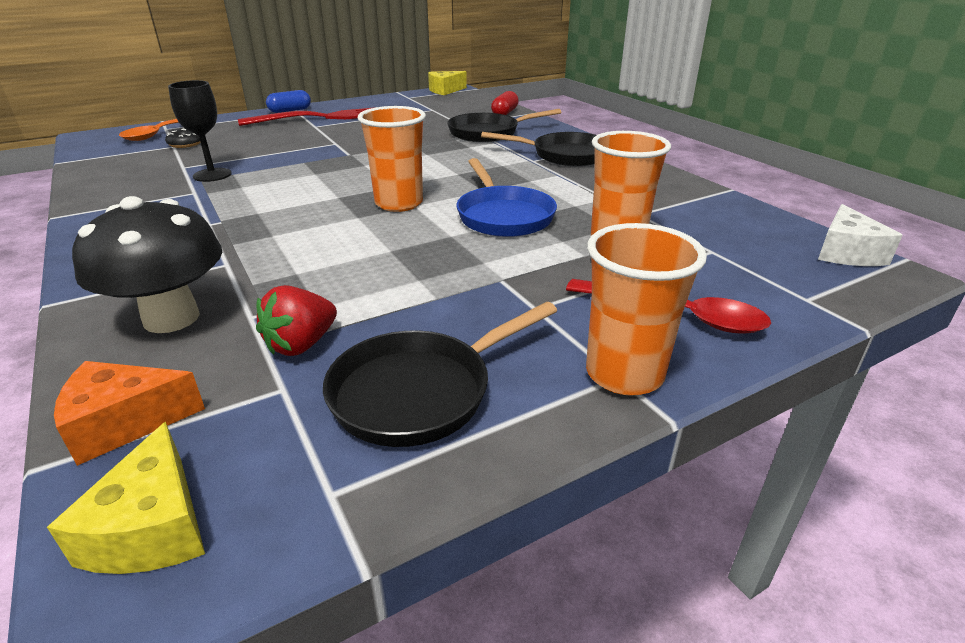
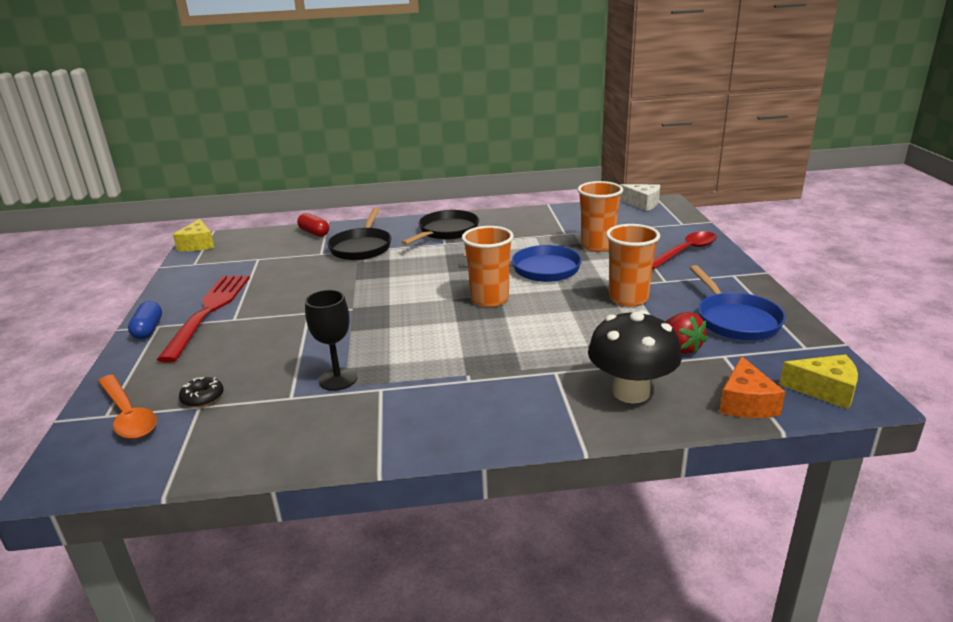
camera: 65 degrees left, 5 degrees down
black pan [323,302,557,447] -> blue pan [690,265,786,340]
orange cup [586,223,707,396] -> orange cup moved to [606,224,660,307]

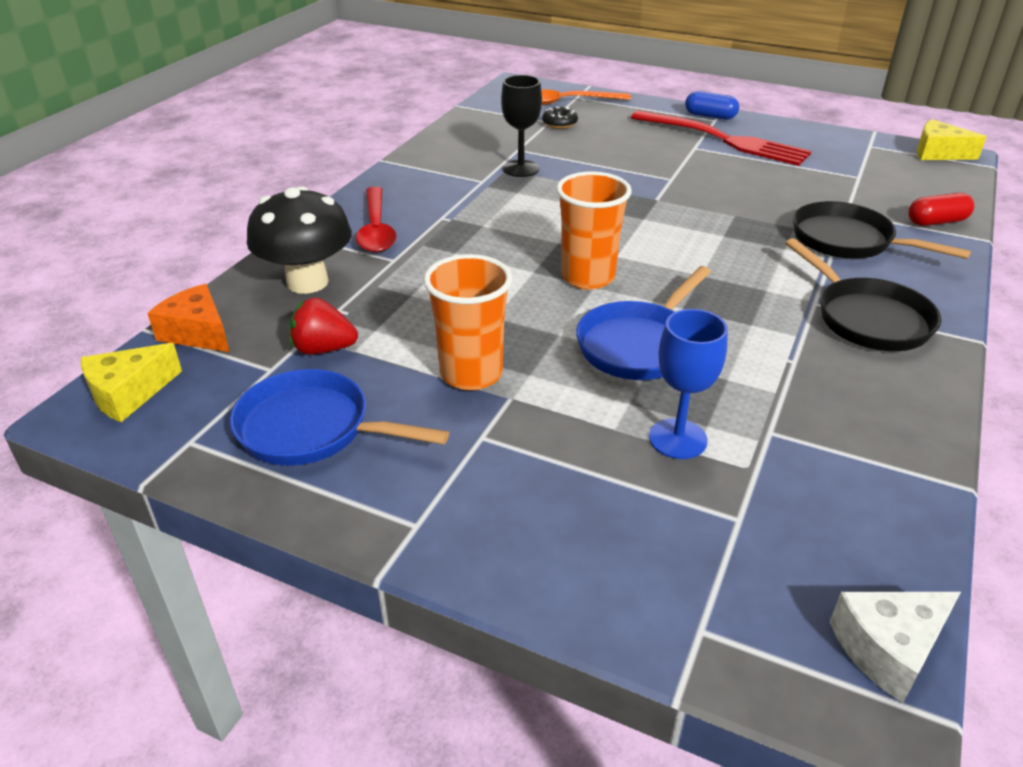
camera: 120 degrees right, 10 degrees up
orange cup [577,181,623,252] -> blue goblet [649,309,728,459]
red spoon [652,231,717,270] -> red spoon moved to [356,187,396,252]

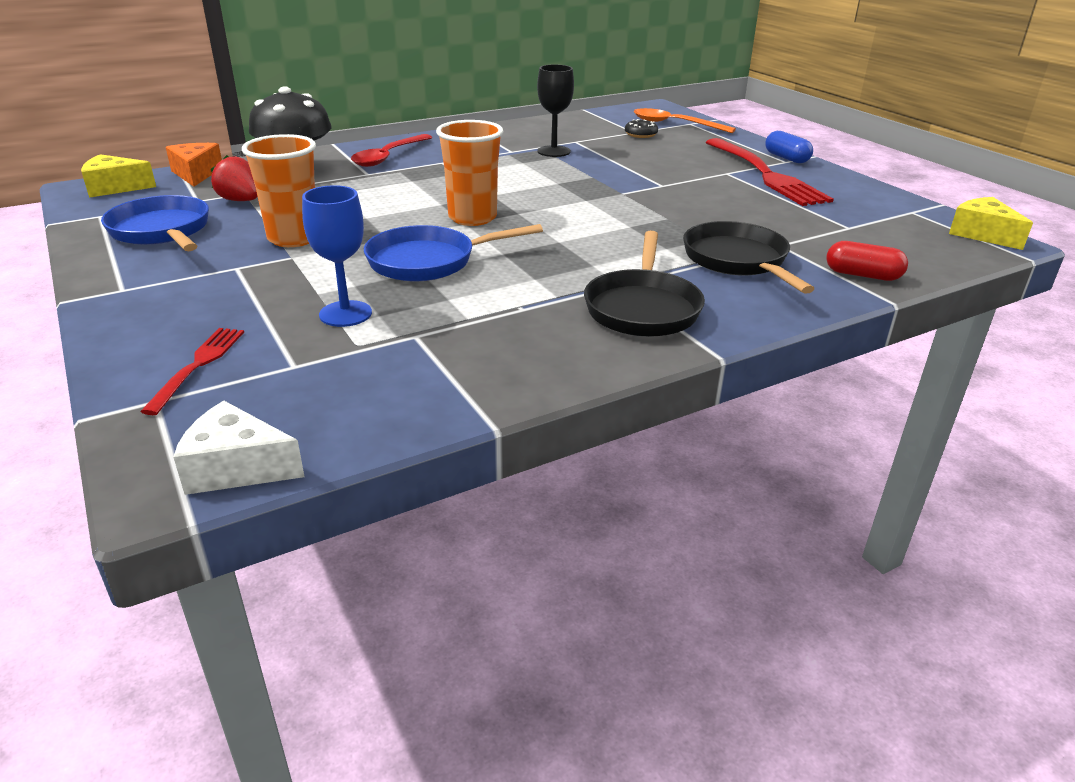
camera: 35 degrees right, 5 degrees down
none -> red fork [140,328,244,415]

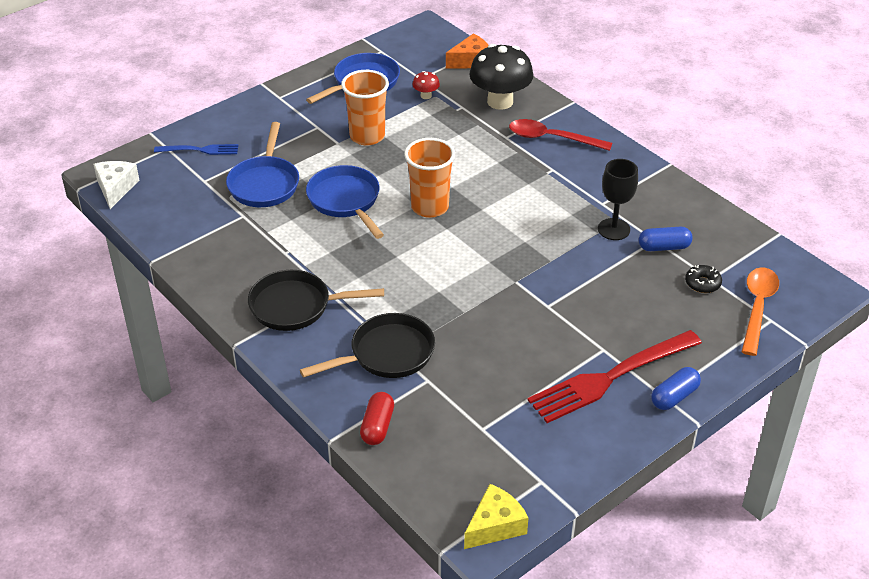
camera: 80 degrees right, 10 degrees up
yellow cheese [81,154,156,198] -> none
red fork [140,328,244,415] -> blue fork [154,144,238,155]
red strawberry [211,155,258,201] -> red mushroom [412,71,440,99]
blue goblet [302,185,372,327] -> blue pan [226,122,299,207]
none -> blue capsule [639,226,693,251]

